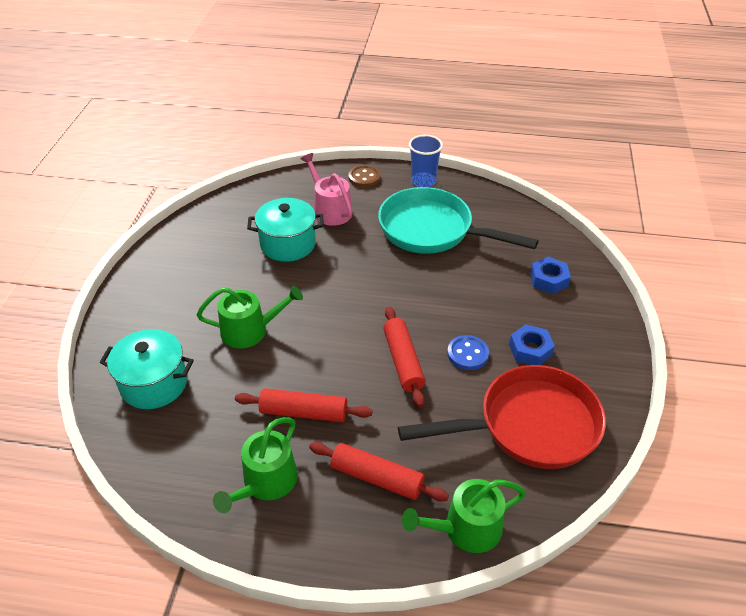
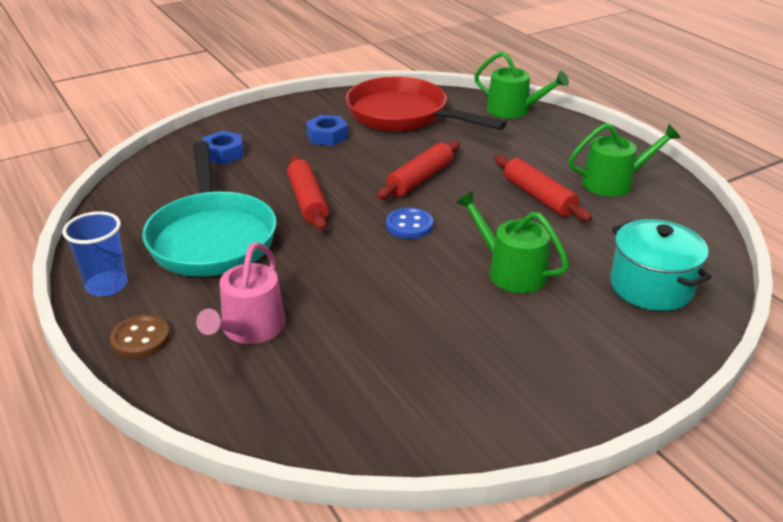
camera: 130 degrees left, 10 degrees down
turquoise pot [247,198,324,262] -> none
red rolling pin [309,442,449,501] -> red rolling pin moved to [287,155,329,231]
blue button [447,335,489,370] -> blue button moved to [386,208,433,239]

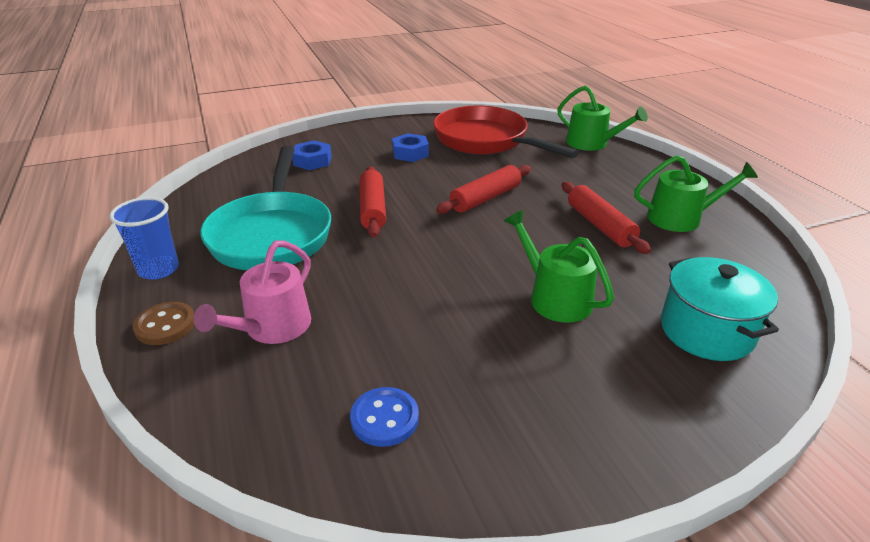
camera: 10 degrees right, 0 degrees up
blue button [386,208,433,239] -> blue button moved to [350,387,419,447]

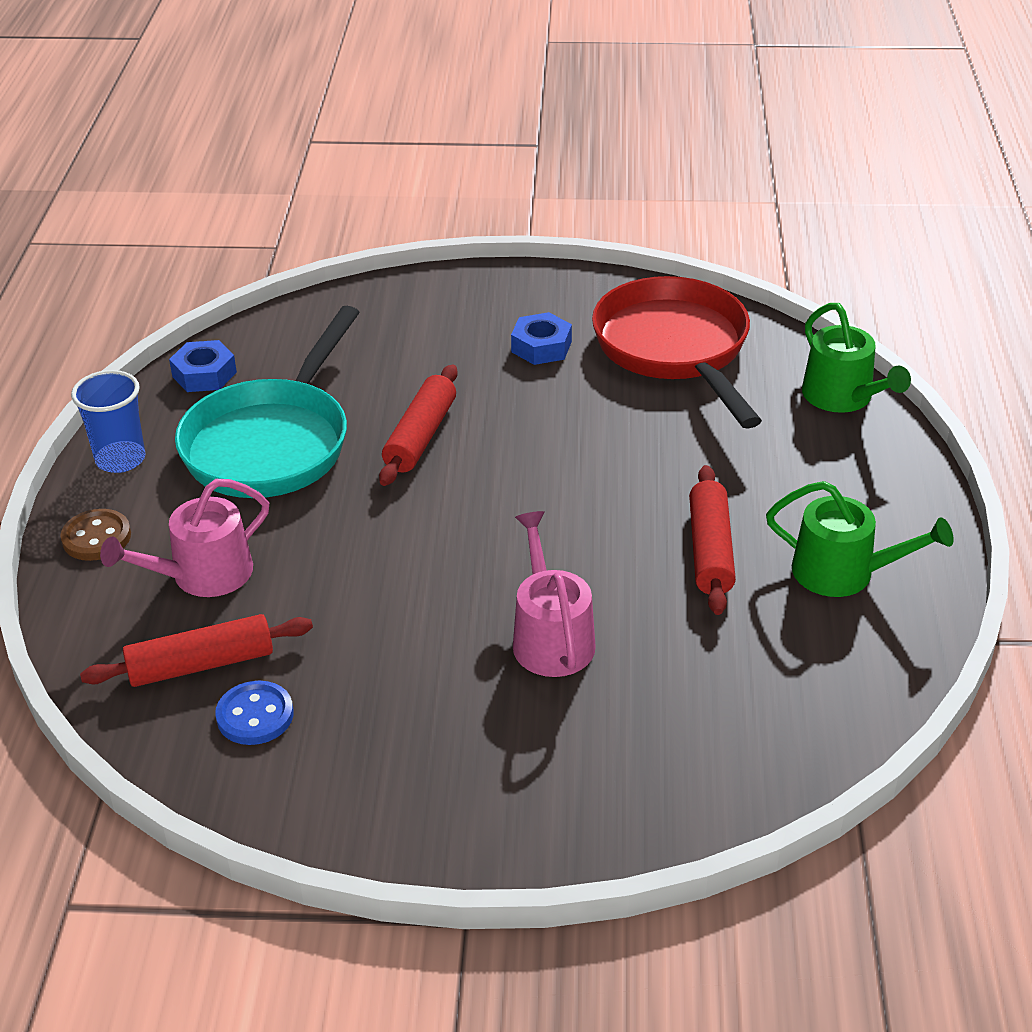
camera: 25 degrees right, 5 degrees up
blue nut [292,140,332,170] -> blue nut moved to [169,340,237,392]
red rolling pin [436,165,531,214] -> red rolling pin moved to [80,614,313,687]
green watering can [504,210,614,323] -> pink watering can [513,511,596,677]
turquoise pot [661,257,779,361] -> none

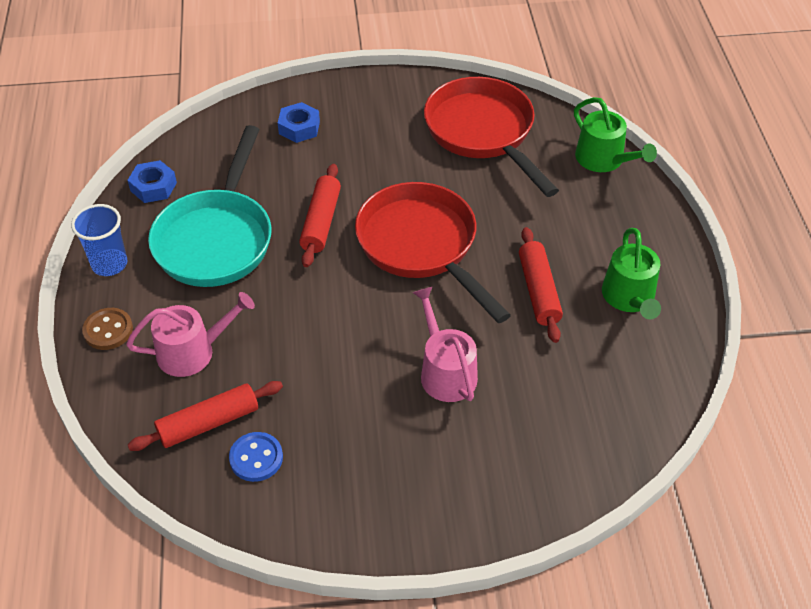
camera: 10 degrees left, 10 degrees up
pink watering can [100,479,269,597] -> pink watering can turned 150 degrees counterclockwise [126,292,255,377]
blue nut [511,312,572,365] -> blue nut moved to [278,102,320,143]
green watering can [766,481,953,597] -> green watering can turned 75 degrees clockwise [602,228,661,319]
none -> red pan [355,182,511,323]

